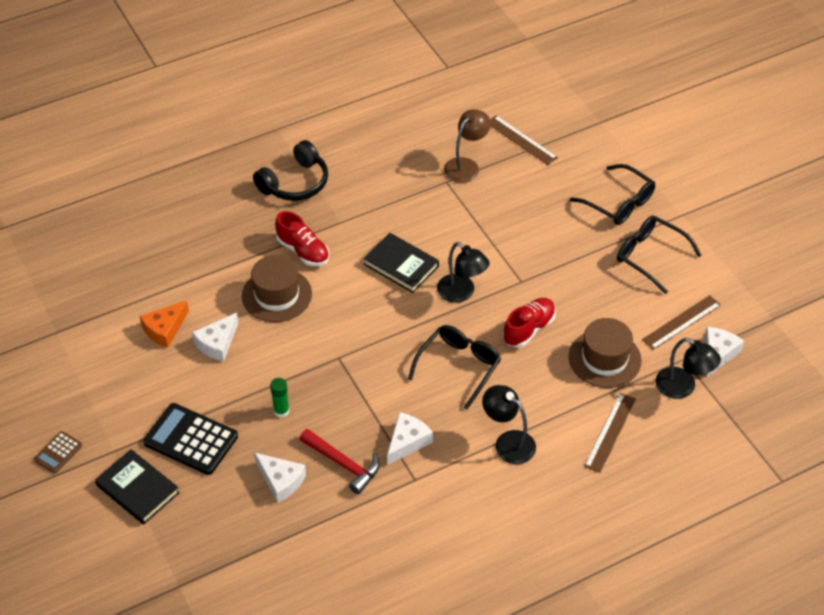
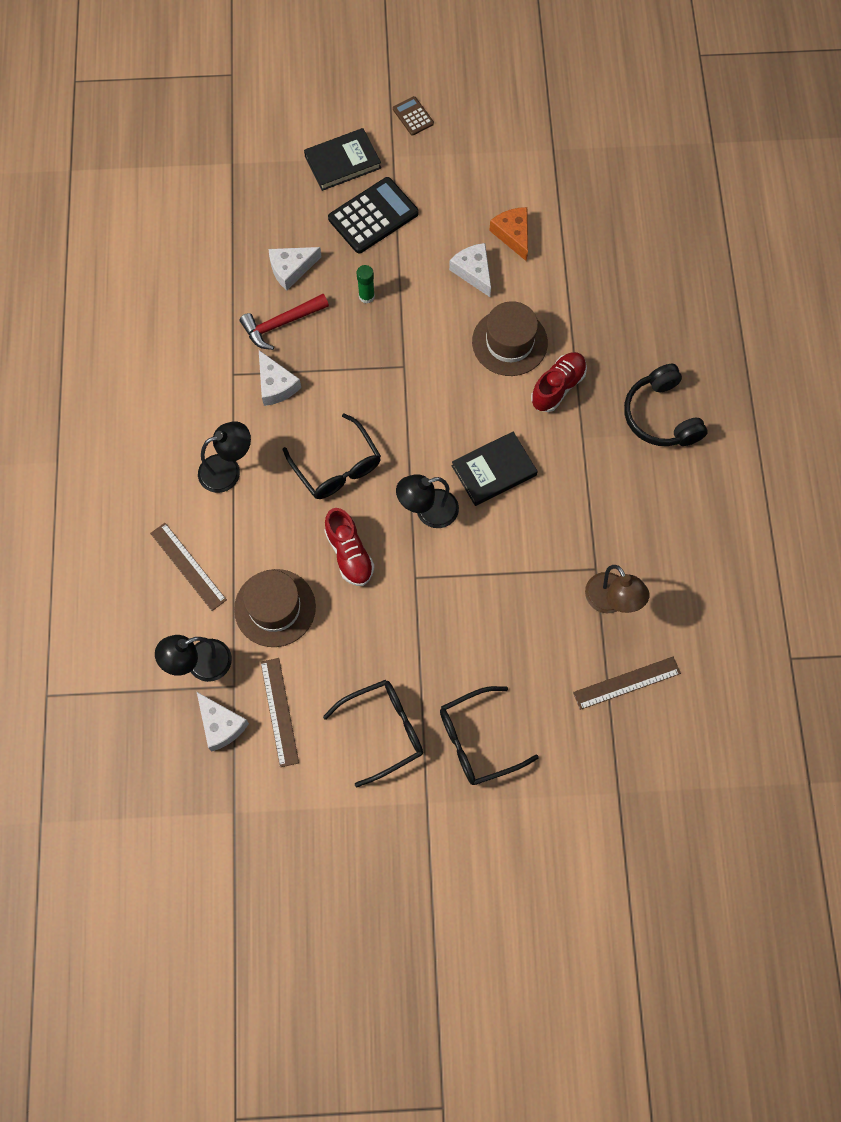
camera: 115 degrees right, 20 degrees up
red shoe [275,211,329,266] -> red shoe turned 150 degrees clockwise [531,352,587,412]

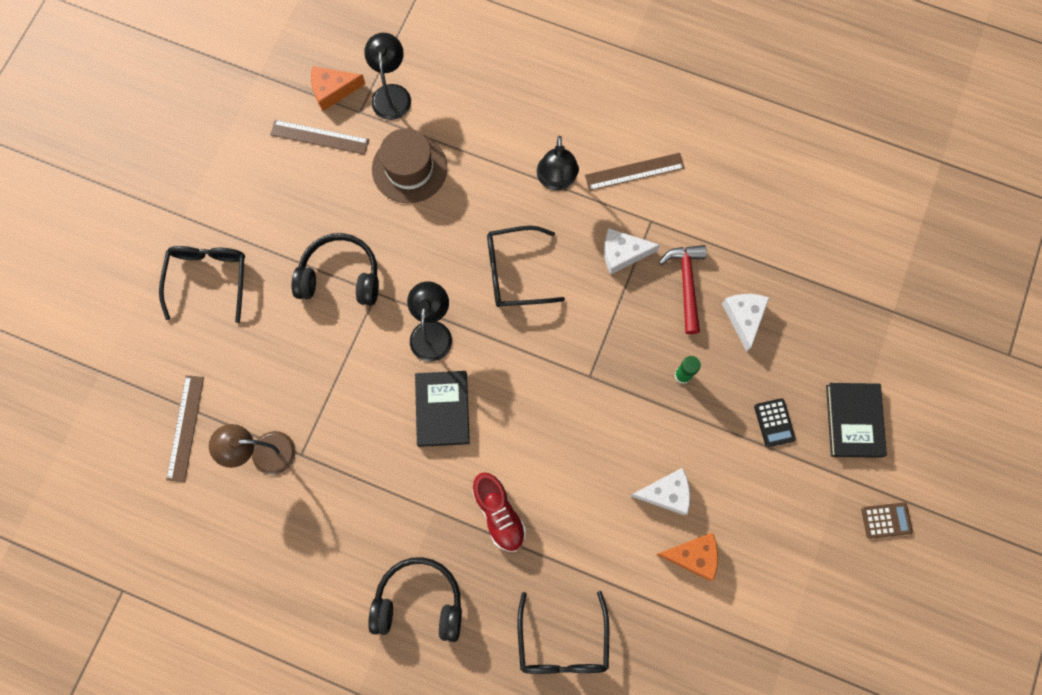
camera: 115 degrees right, 5 degrees up
brown ruler [150,523,227,611] -> brown ruler moved to [585,153,685,191]
white cheese [197,692,249,752] -> orange cheese [311,66,365,111]
black glasses [323,680,423,787] -> black glasses moved to [517,591,609,674]
red shoe [324,508,375,586] -> none
black calculator [328,177,419,253] -> black calculator [754,398,796,447], size x0.52
brown hat [472,301,548,376] -> none
none -> black headphones [292,233,379,306]

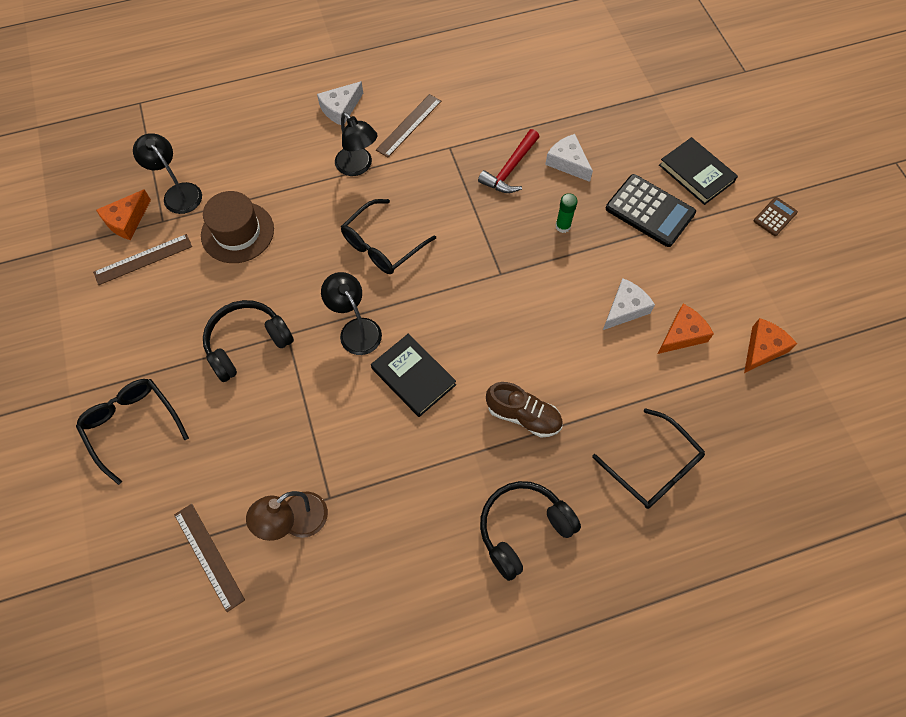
camera: 40 degrees left, 10 degrees down
red shoe [472,472,526,552] -> brown shoe [486,382,563,438]
white cheese [604,228,660,275] -> white cheese moved to [317,81,363,125]
red hammer [659,245,707,334] -> red hammer turned 105 degrees counterclockwise [478,129,539,193]
black calculator [754,398,796,447] -> black calculator [606,174,696,247], size x1.94
none -> orange cheese [744,318,797,373]

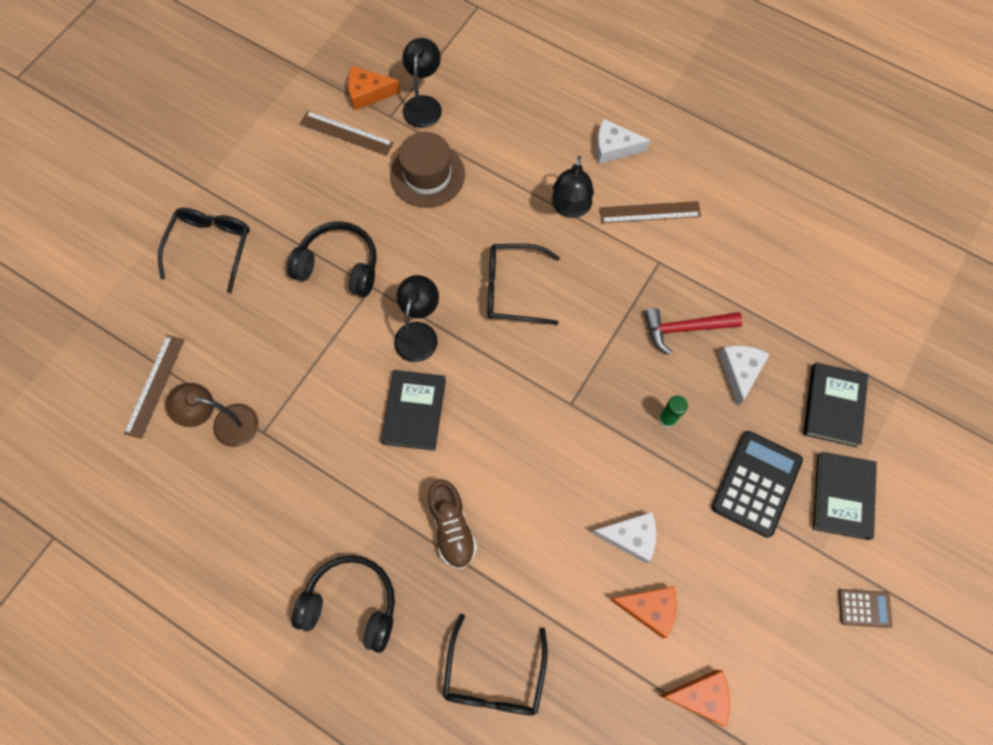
camera: 50 degrees right, 5 degrees up
black calculator [606,174,696,247] -> black calculator turned 150 degrees counterclockwise [712,431,803,538]
none -> black book [803,362,868,447]

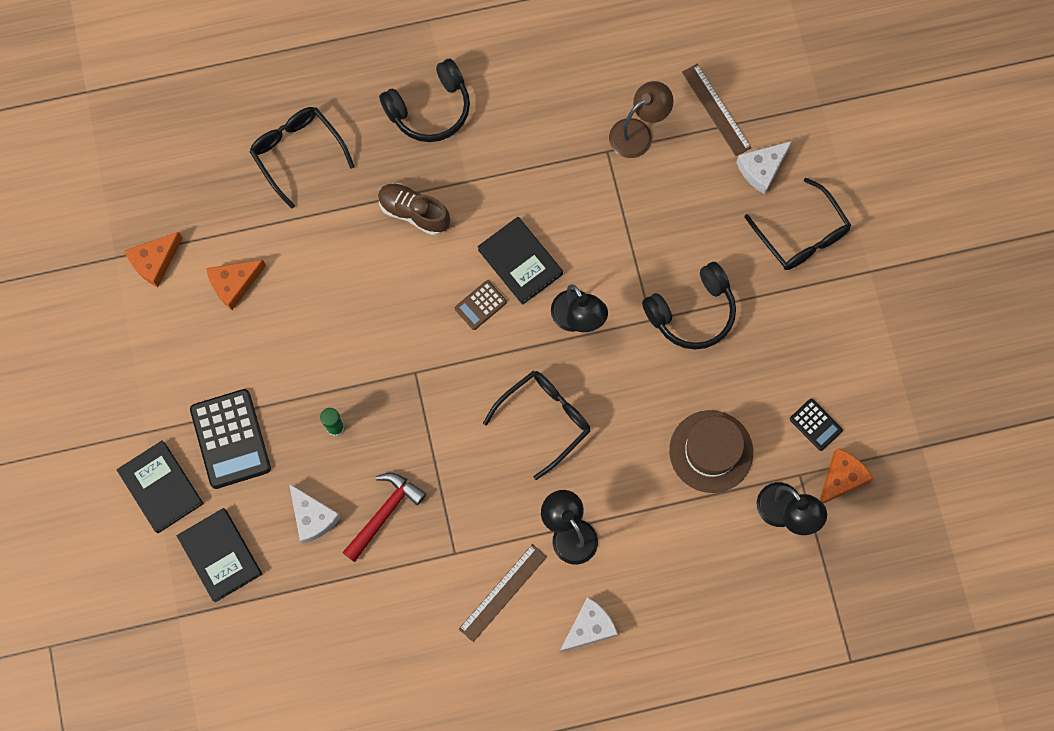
camera: 135 degrees right, 5 degrees up
brown ruler [300,111,394,156] -> black calculator [790,399,843,451]
white cheese [592,512,656,564] -> white cheese moved to [736,141,792,194]
brown calculator [838,589,892,628] -> brown calculator moved to [455,280,507,330]

